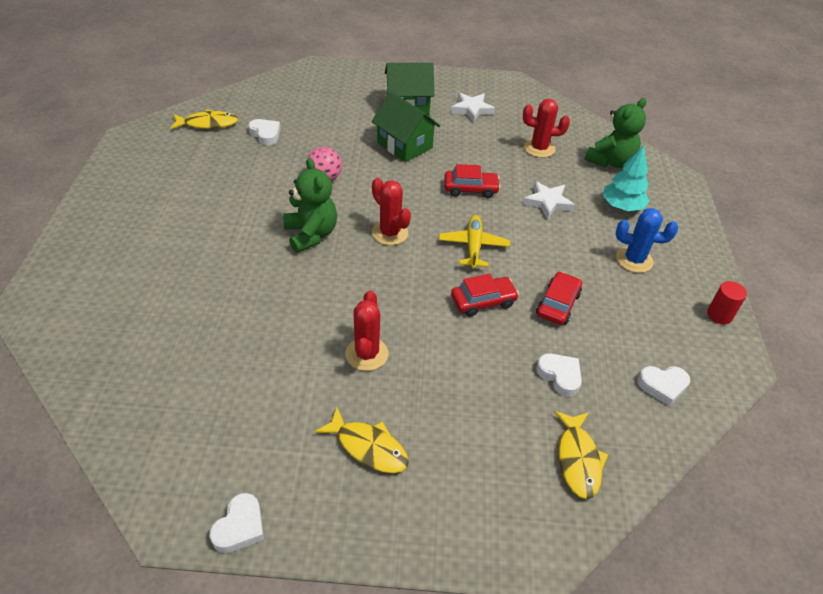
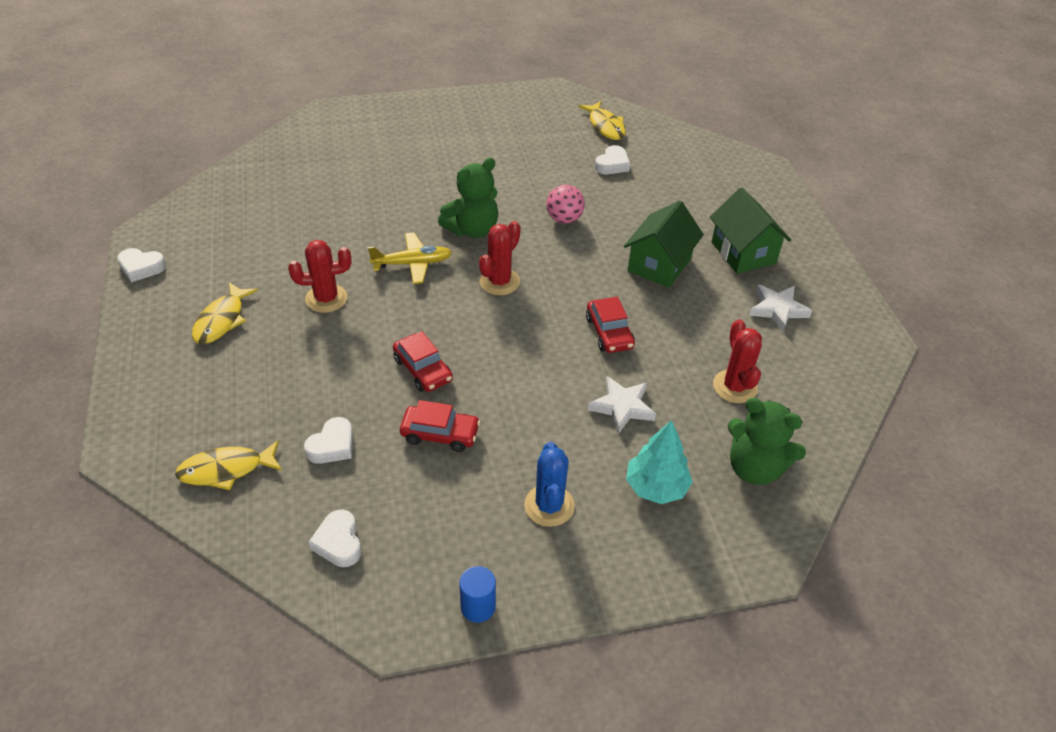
camera: 75 degrees right, 0 degrees up
yellow plane [439,215,510,269] -> yellow plane moved to [368,232,452,284]
red cylinder [707,281,747,324] -> blue cylinder [459,566,496,623]

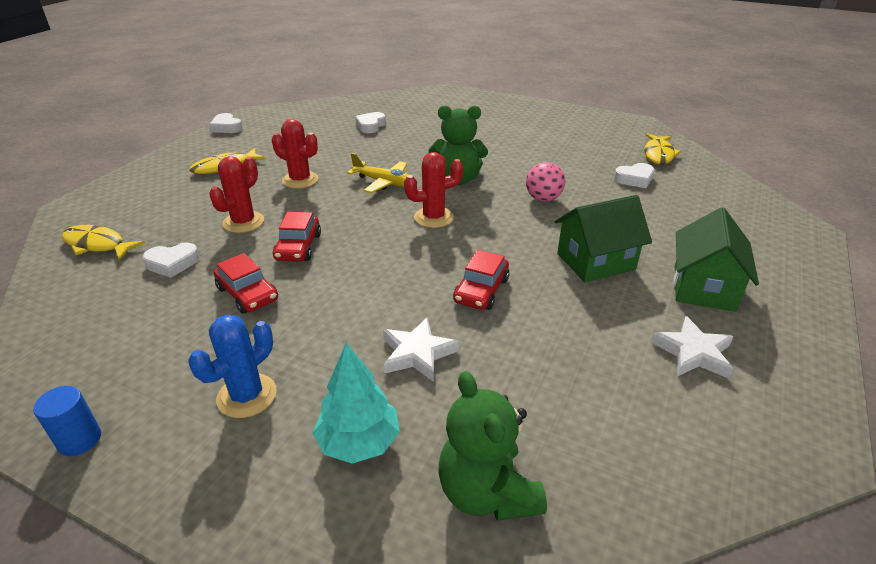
camera: 40 degrees right, 10 degrees down
white heart [308,510,361,567] -> white heart moved to [356,112,386,133]
red cactus [713,319,762,403] -> red cactus moved to [209,156,264,233]

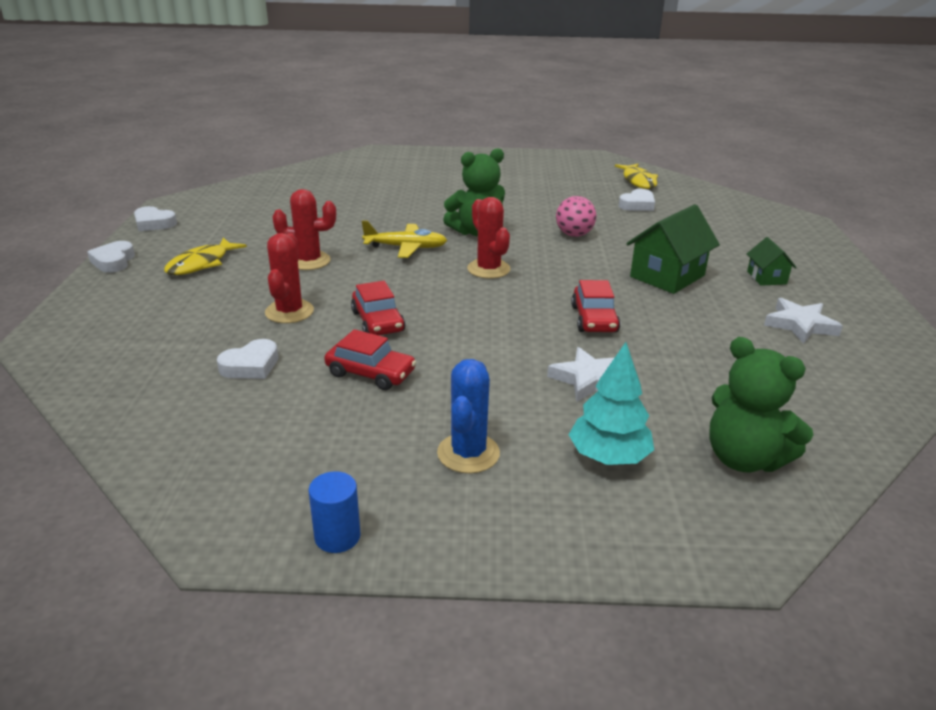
camera: 25 degrees left, 5 degrees down
yellow fish [62,225,145,260] -> none
white heart [356,112,386,133] -> white heart moved to [87,241,135,273]
red cactus [404,152,463,228] -> red cactus turned 75 degrees counterclockwise [467,197,510,279]
green house [674,207,759,312] -> green house [747,237,797,286], size x0.55

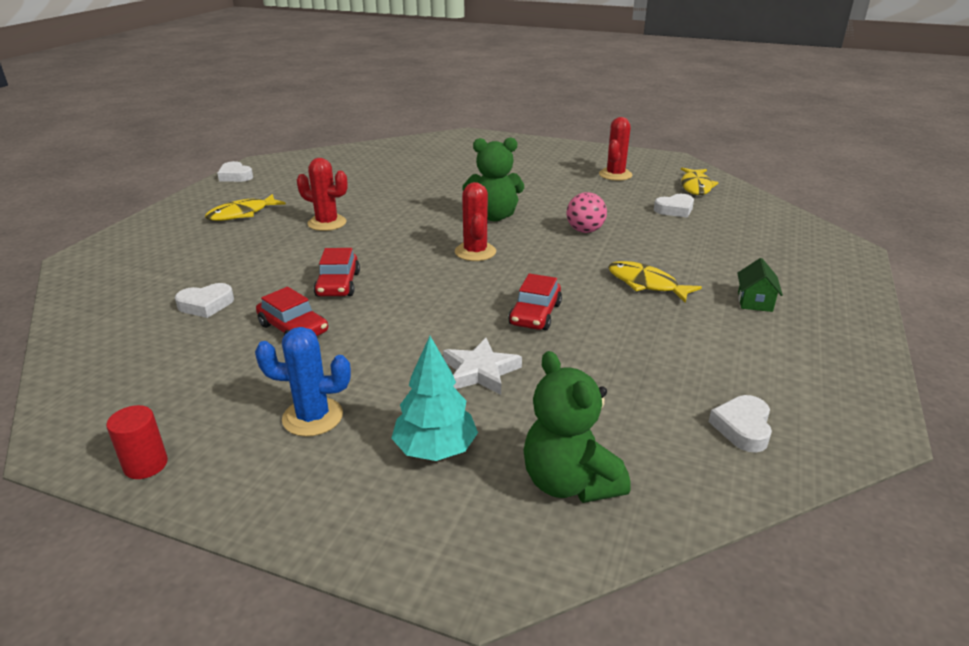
camera: 20 degrees right, 0 degrees up
white heart [87,241,135,273] -> white heart moved to [709,395,772,452]
red cactus [265,233,314,323] -> red cactus moved to [599,117,632,181]
blue cylinder [309,471,361,553] -> red cylinder [106,405,168,479]
yellow plane [362,220,447,258] -> none
blue cactus [437,359,500,473] -> blue cactus turned 60 degrees clockwise [255,327,351,437]
green house [626,204,720,294] -> yellow fish [608,261,702,303]
white star [764,298,843,344] -> none

